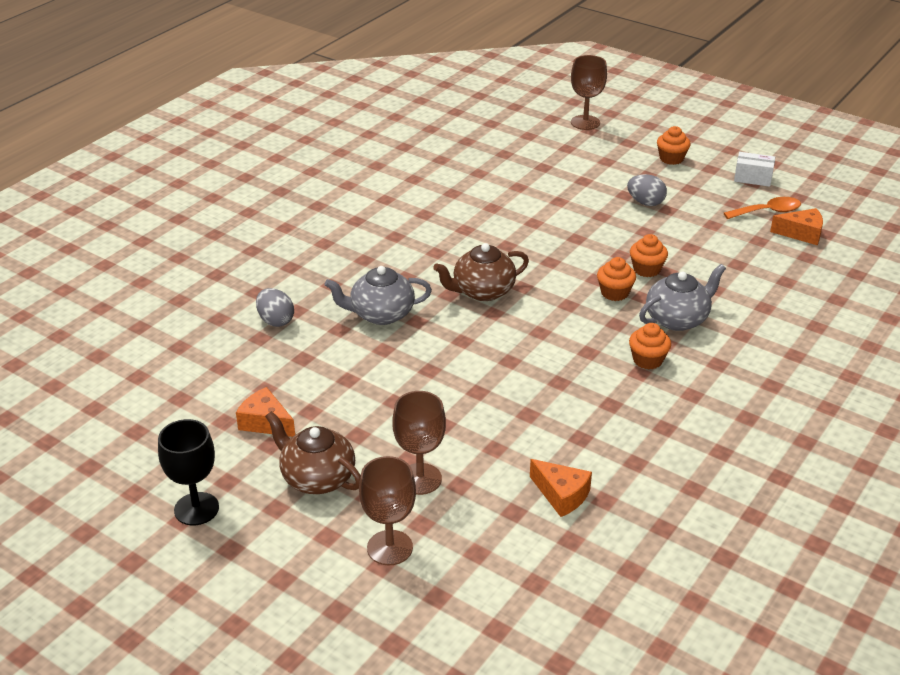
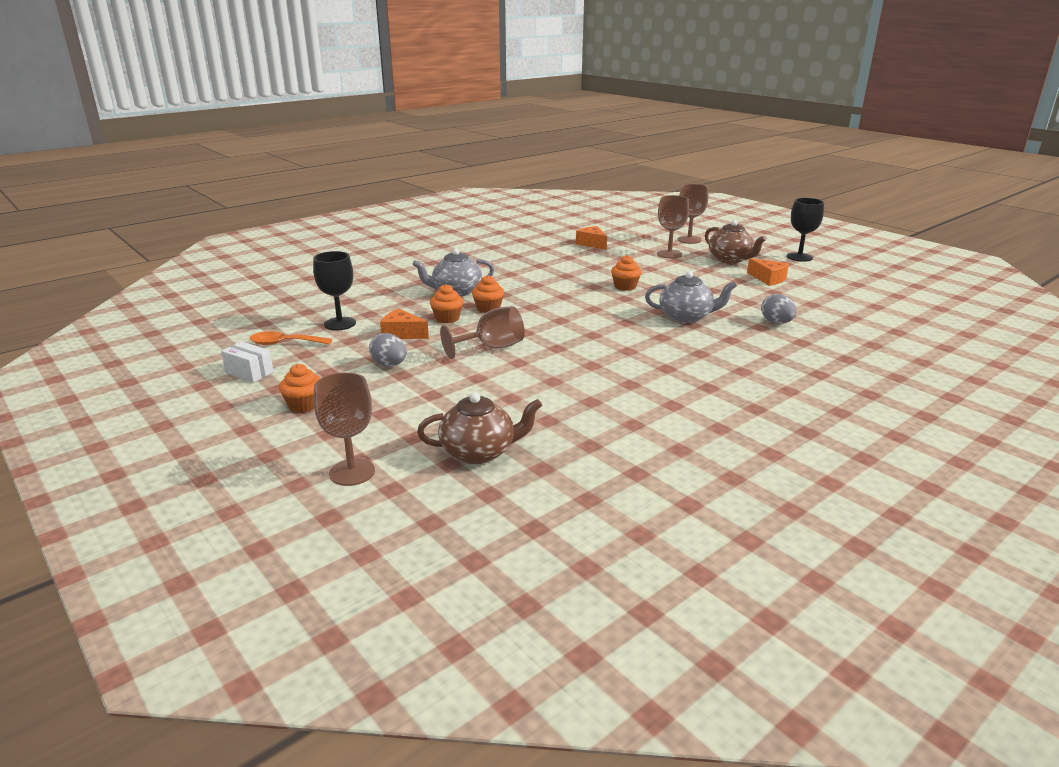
camera: 165 degrees left, 10 degrees down
brown teapot [433,243,529,301] -> brown teapot moved to [417,393,542,464]
orange cupcake [629,323,671,369] -> orange cupcake moved to [611,255,642,291]
orange cheese [770,208,823,245] -> orange cheese moved to [380,309,429,339]
none -> black goblet [313,251,356,330]
none -> brown goblet [440,306,525,359]

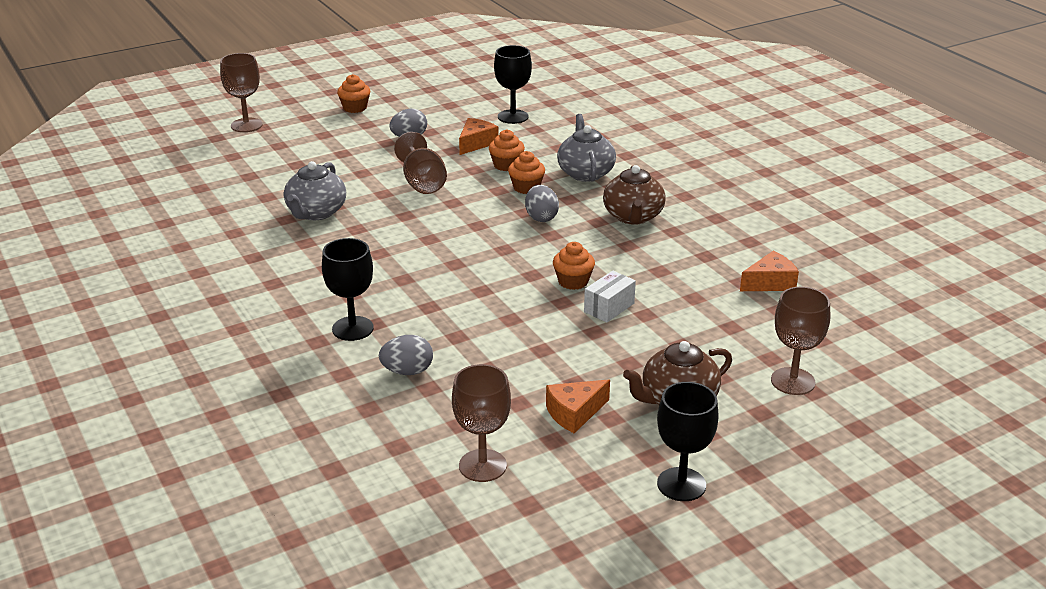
camera: 100 degrees right, 5 degrees up
white box [221,342,274,383] -> white box moved to [584,271,636,323]
orange spoon [249,331,332,345] -> none
brown teapot [417,393,542,464] -> brown teapot moved to [603,165,666,225]
grey teapot [645,271,737,323] -> grey teapot moved to [284,161,346,220]
brown goblet [657,195,689,258] -> brown goblet moved to [452,364,511,482]
none -> black goblet [322,238,374,341]
none -> grey egg [525,185,559,222]

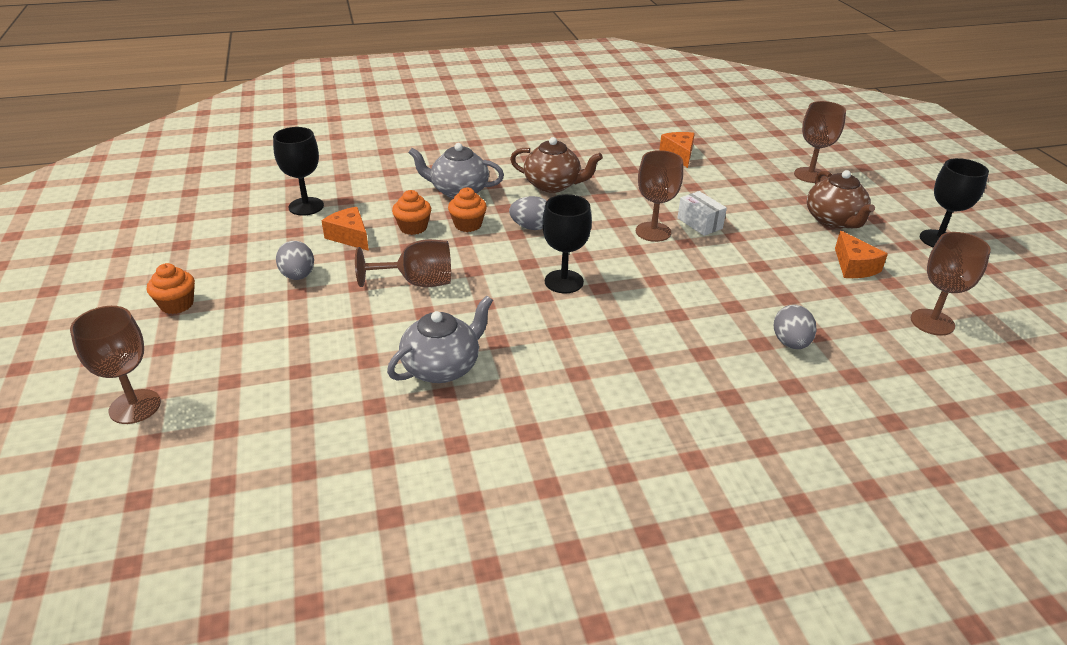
camera: 75 degrees left, 5 degrees up
grey teapot [284,161,346,220] -> grey teapot turned 75 degrees counterclockwise [387,295,493,383]
black goblet [322,238,374,341] -> black goblet moved to [542,194,592,293]
orange cupcake [553,242,595,290] -> brown goblet [636,150,683,242]

